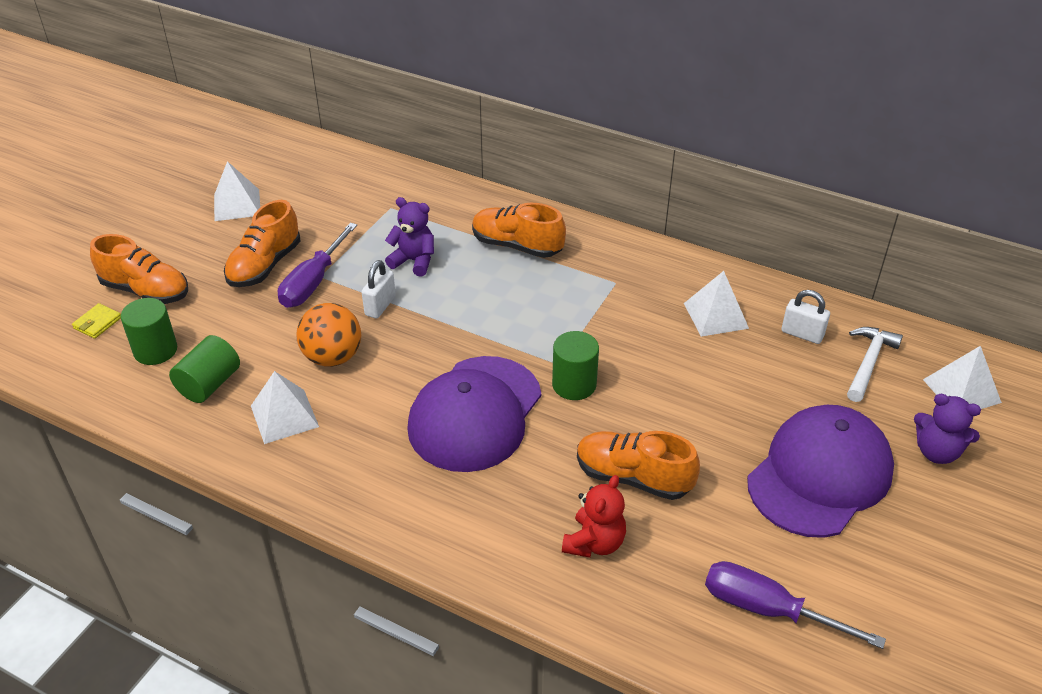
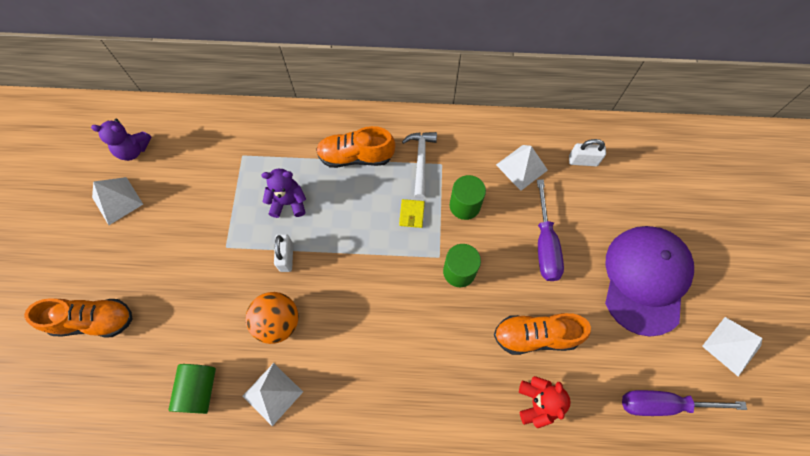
camera: 25 degrees left, 25 degrees up
yellow wallet [72,303,121,339] -> yellow wallet moved to [399,199,425,228]
green cylinder [121,298,177,365] -> green cylinder moved to [450,175,486,220]
orange shoe [224,200,300,287] -> none
purple screwdriver [278,223,357,308] -> purple screwdriver moved to [537,179,564,281]
purple cap [407,356,541,472] -> none
white hammer [847,327,903,402] -> white hammer moved to [402,132,437,199]
purple teddy bear [914,394,981,464] -> purple teddy bear moved to [91,119,152,161]
white pyramid [923,346,1002,409] -> white pyramid moved to [702,317,763,377]

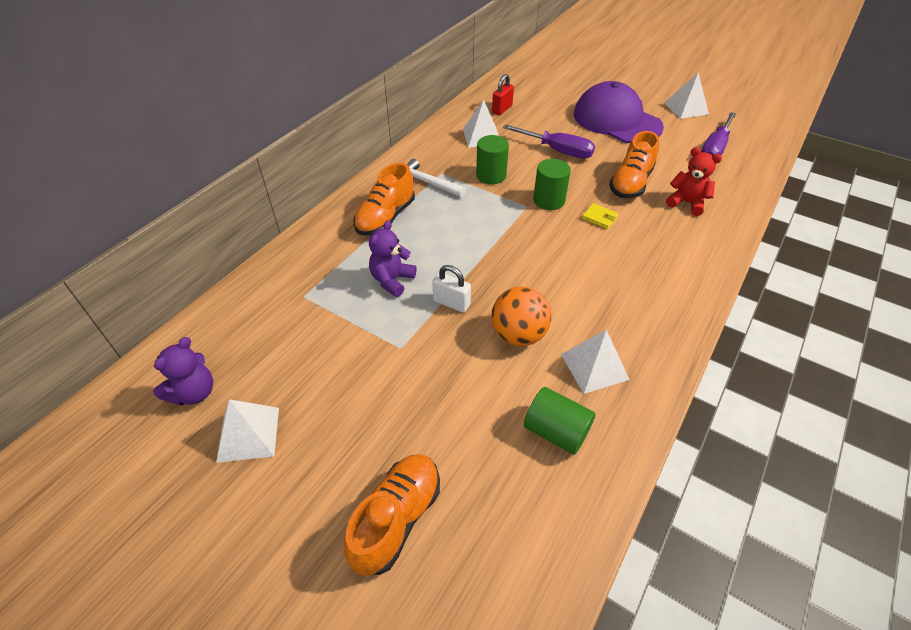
camera: 60 degrees left, 20 degrees down
yellow wallet [399,199,425,228] -> yellow wallet moved to [582,203,619,229]
white padlock [569,139,606,166] -> red padlock [492,74,514,115]

